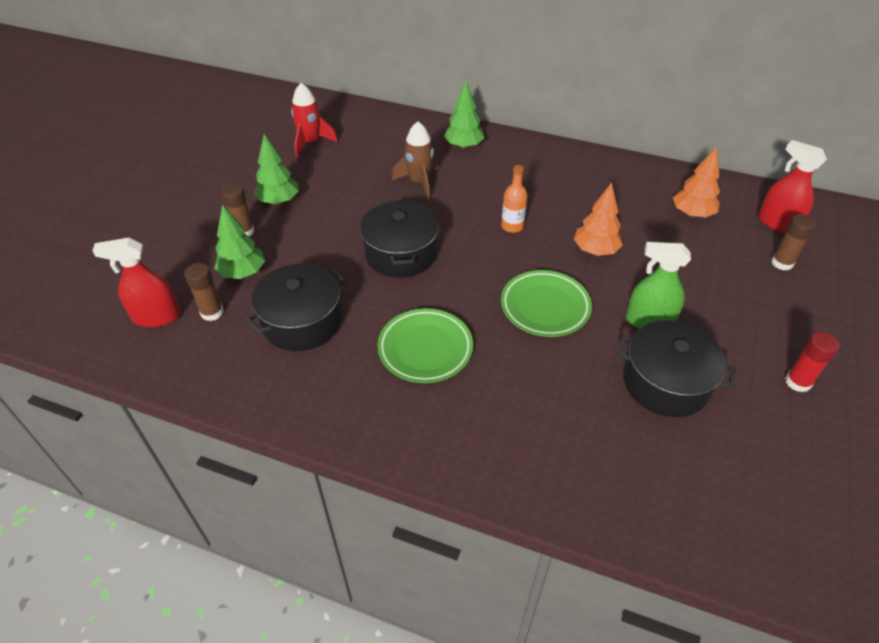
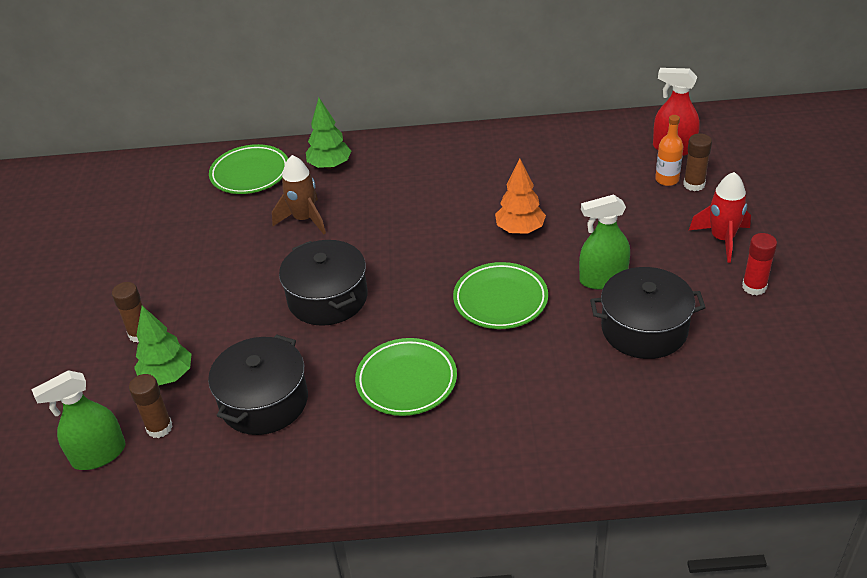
camera: 20 degrees left, 5 degrees down
red spray bottle [92,238,181,327] -> green spray bottle [31,370,126,470]
green tree [254,134,299,205] -> none
red rocket [291,83,338,158] -> red rocket moved to [689,172,751,263]
orange bottle [501,165,527,233] -> orange bottle moved to [655,115,683,186]
orange tree [673,146,720,218] -> none
none -> green plate [209,144,288,194]

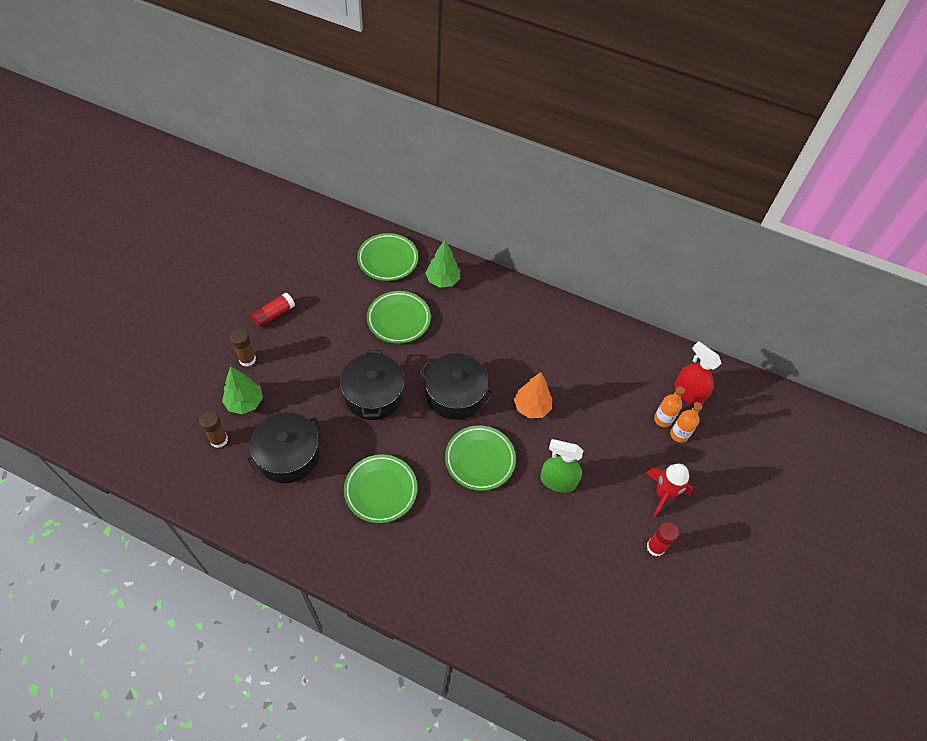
camera: 20 degrees right, 15 degrees up
green spray bottle [31,370,126,470] -> none
brown rocket [272,155,326,234] -> green plate [367,291,431,344]
black pot [590,267,706,359] -> black pot moved to [419,353,494,420]
brown glue stick [683,133,712,191] -> orange bottle [670,402,702,443]
none -> red glue stick [251,293,295,327]

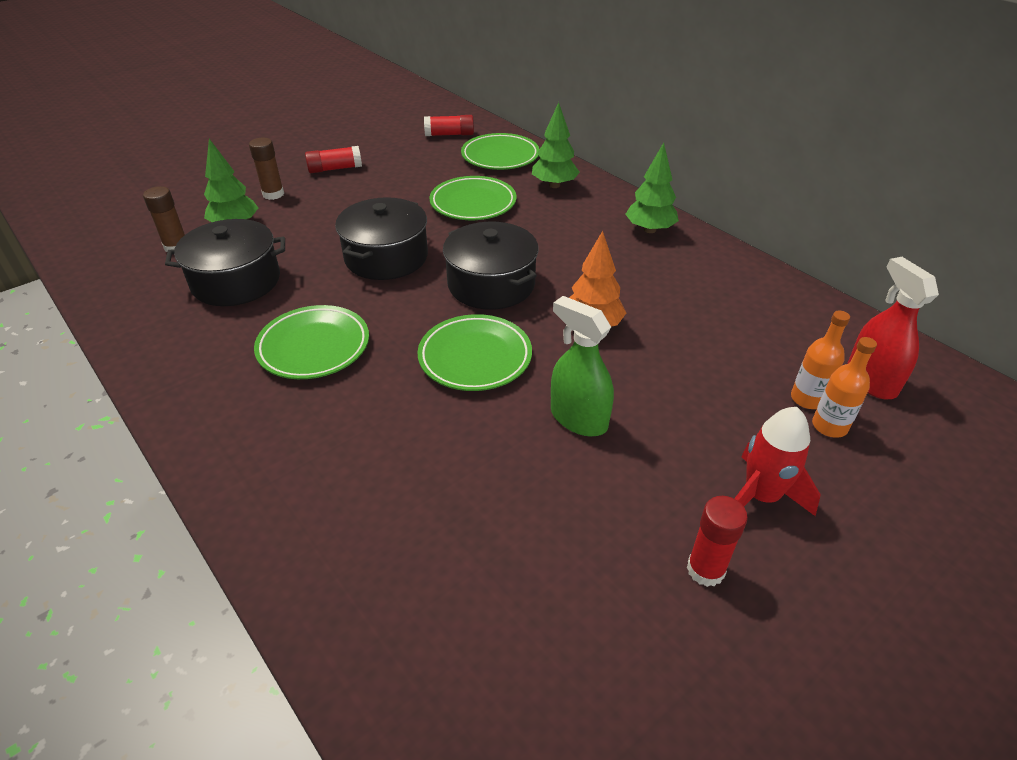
camera: 30 degrees right, 15 degrees down
none -> red glue stick [424,115,474,136]
none -> green tree [625,143,679,233]

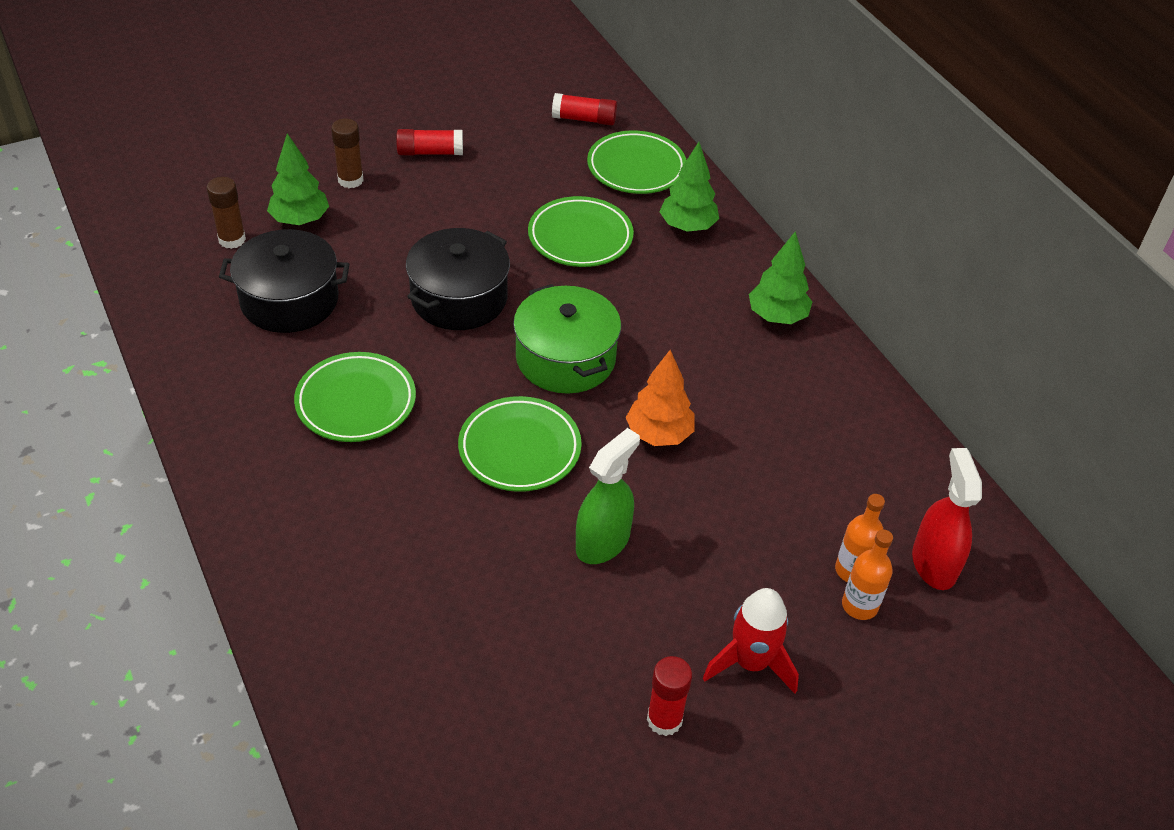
camera: 10 degrees right, 5 degrees up
black pot [443,222,539,310] -> green pot [513,284,621,393]
green spray bottle [551,296,614,436] -> green spray bottle turned 75 degrees clockwise [576,428,640,564]

